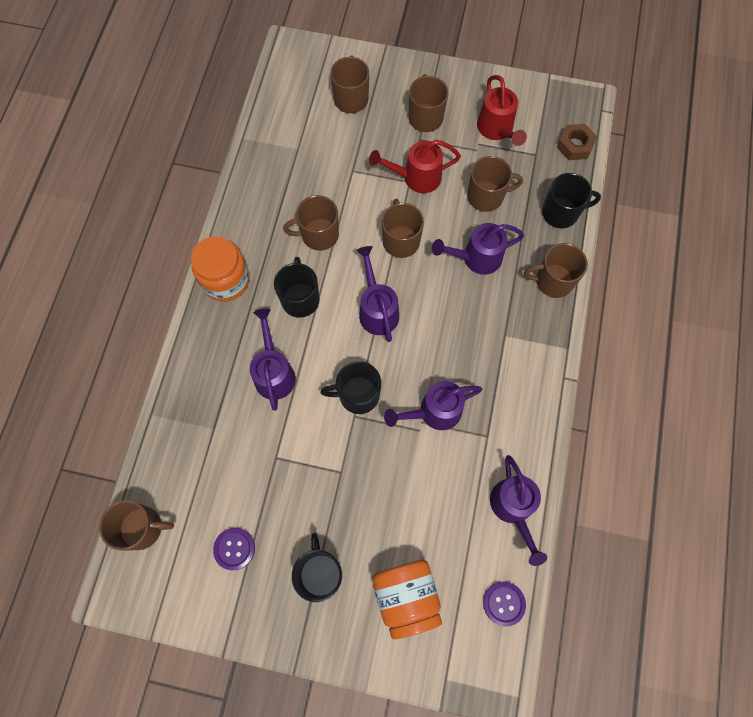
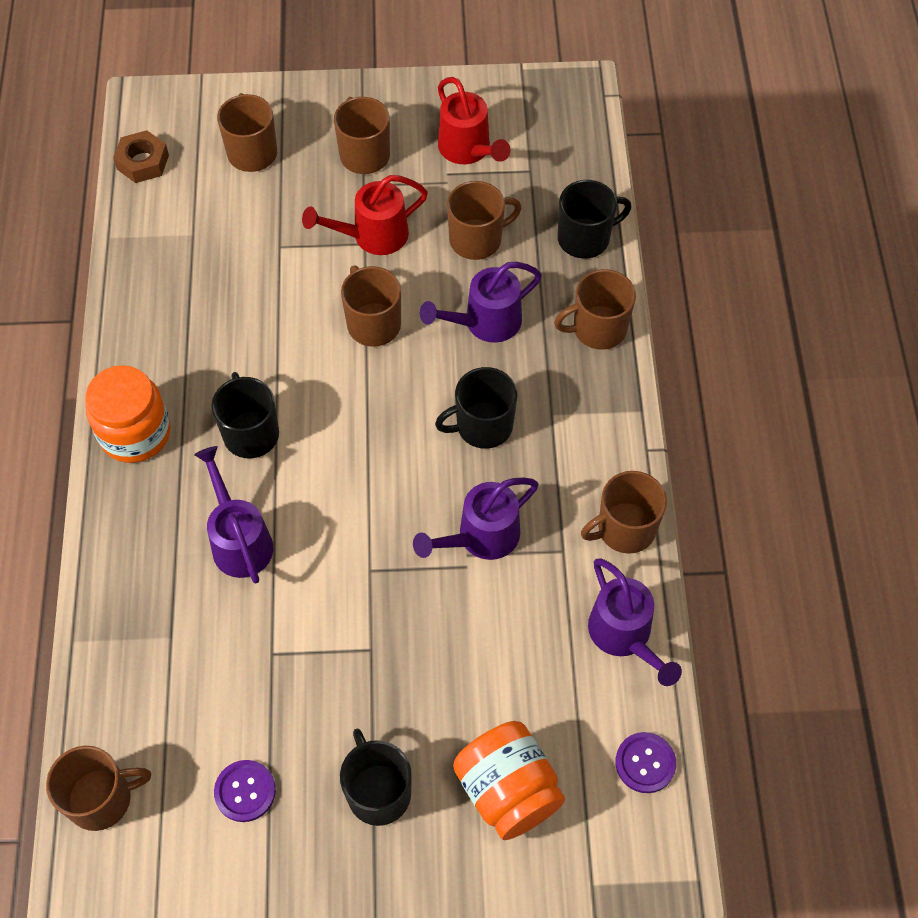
camera: 15 degrees left, 10 degrees down
brown mug [283,195,339,251] -> brown mug moved to [581,471,667,554]
black mug [320,361,381,414] -> black mug moved to [435,367,517,449]
purple watering can [356,246,399,342] -> none
brown nut [557,124,597,160] -> brown nut moved to [113,130,169,183]

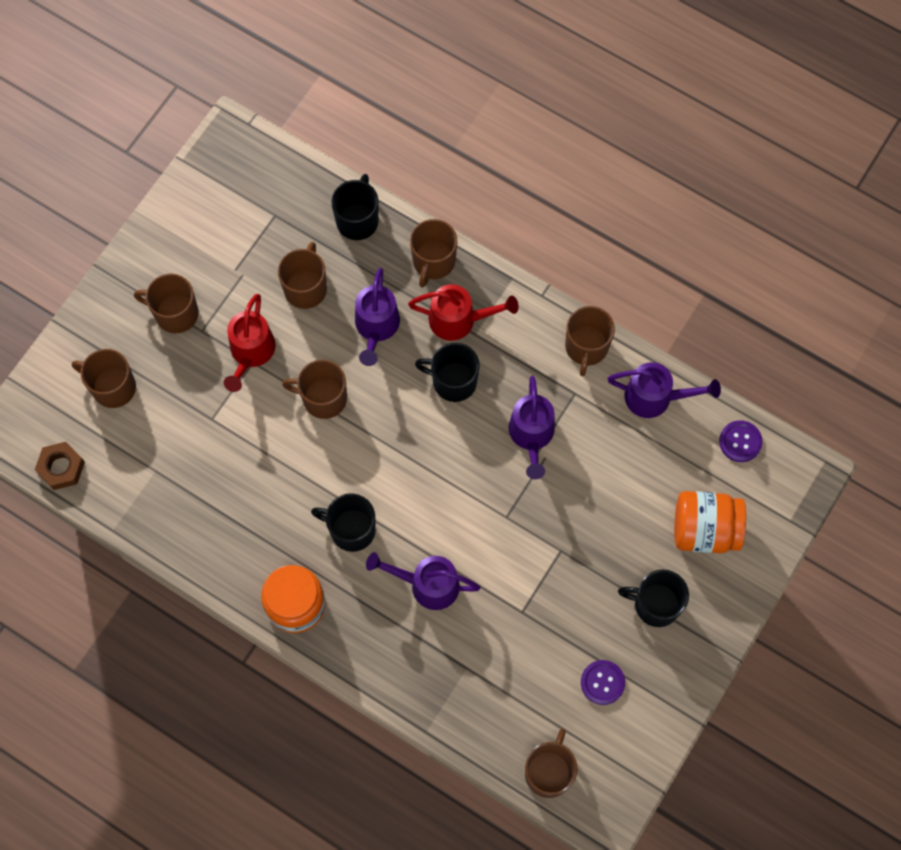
camera: 55 degrees left, 10 degrees up
black mug [435,367,517,449] -> black mug turned 90 degrees clockwise [415,343,480,402]
red watering can [438,77,511,164] -> red watering can moved to [408,284,519,341]

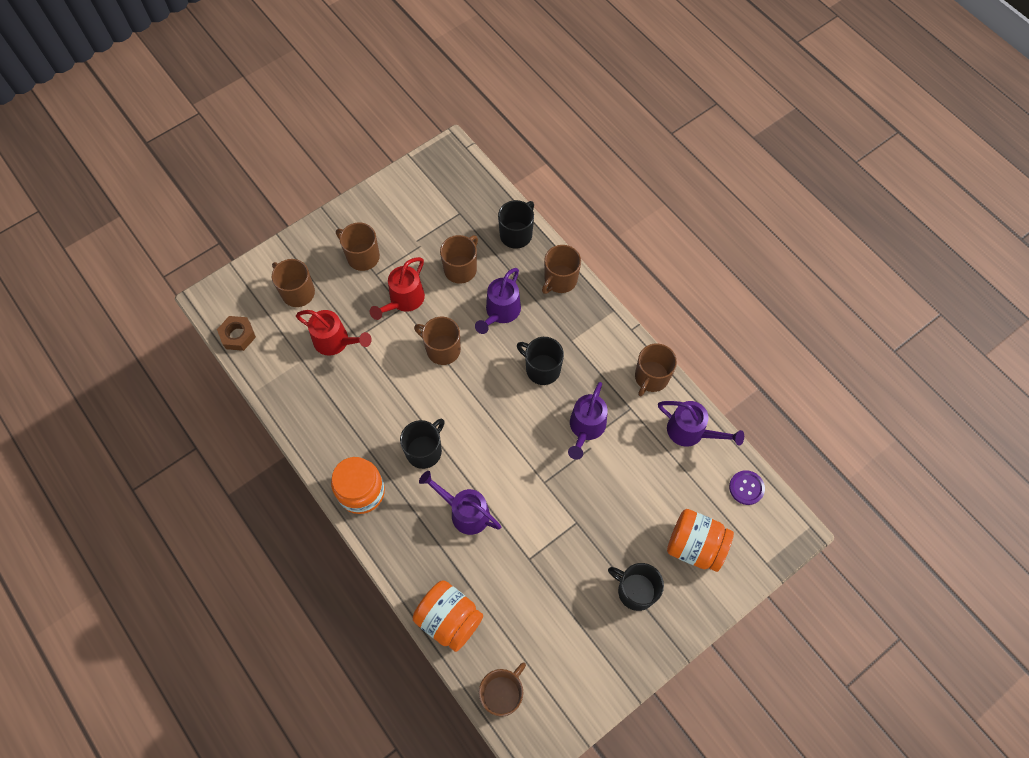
camera: 20 degrees right, 5 degrees down
black mug [311,493,376,552] -> black mug turned 90 degrees clockwise [400,419,445,469]
red watering can [408,284,519,341] -> red watering can moved to [296,310,372,356]
purple button [581,660,625,705] -> none
none -> orange jar [413,580,483,652]

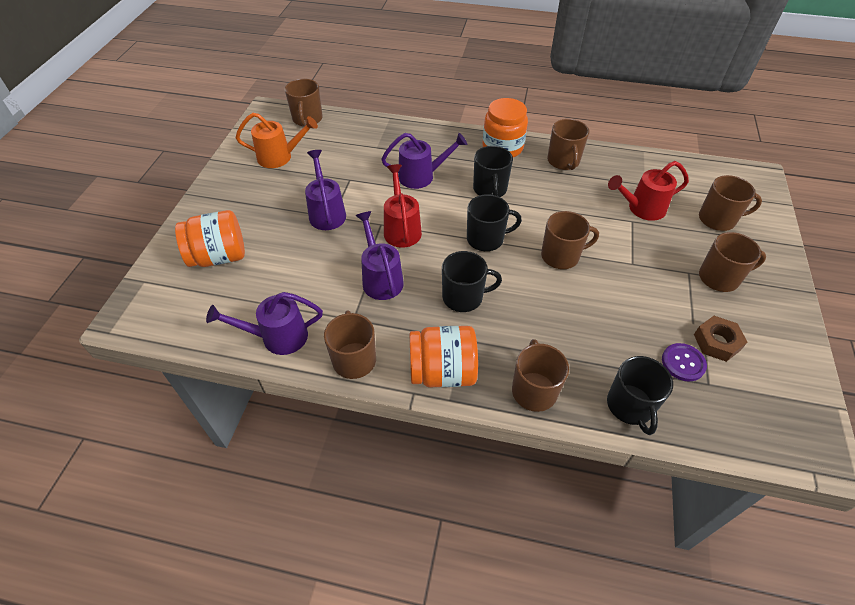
camera: 140 degrees right, 15 degrees down
brown nut [217,316,256,351] -> brown nut moved to [694,316,747,362]
red watering can [370,257,425,320] -> red watering can moved to [384,164,422,248]
orange jar [413,580,483,652] -> orange jar moved to [410,326,478,387]
brown mug [440,235,478,284] -> brown mug moved to [547,119,589,170]
purple watering can [475,268,521,334] -> purple watering can moved to [305,150,346,230]
black mug [608,563,664,611] -> black mug moved to [467,194,522,251]
purple button [729,470,765,505] -> purple button moved to [662,343,707,381]
none -> orange watering can [236,113,318,168]

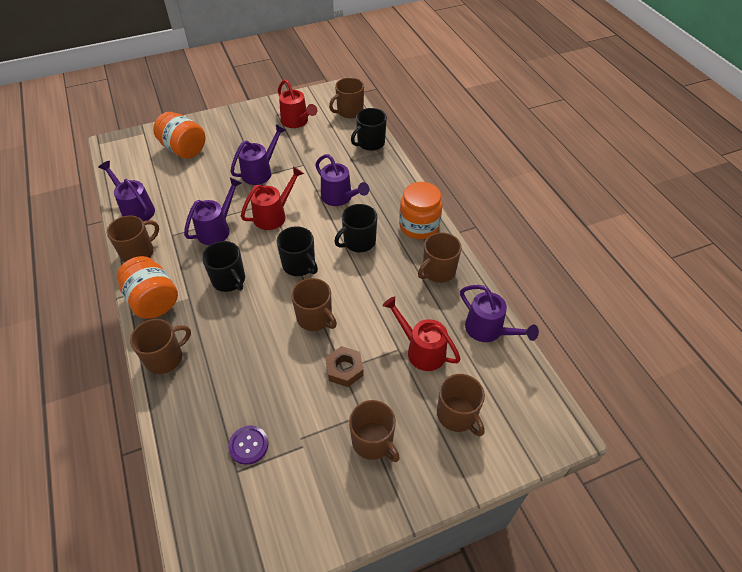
camera: 55 degrees right, 0 degrees up
orange watering can [236,113,318,168] -> red watering can [278,79,317,128]
black mug [607,356,673,435] -> black mug moved to [351,108,387,151]
brown nut [694,316,747,362] -> brown nut moved to [326,346,364,387]
none -> purple watering can [460,285,539,342]

